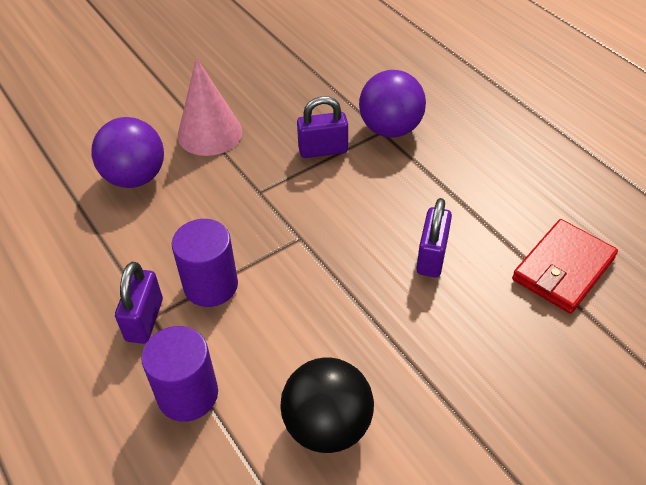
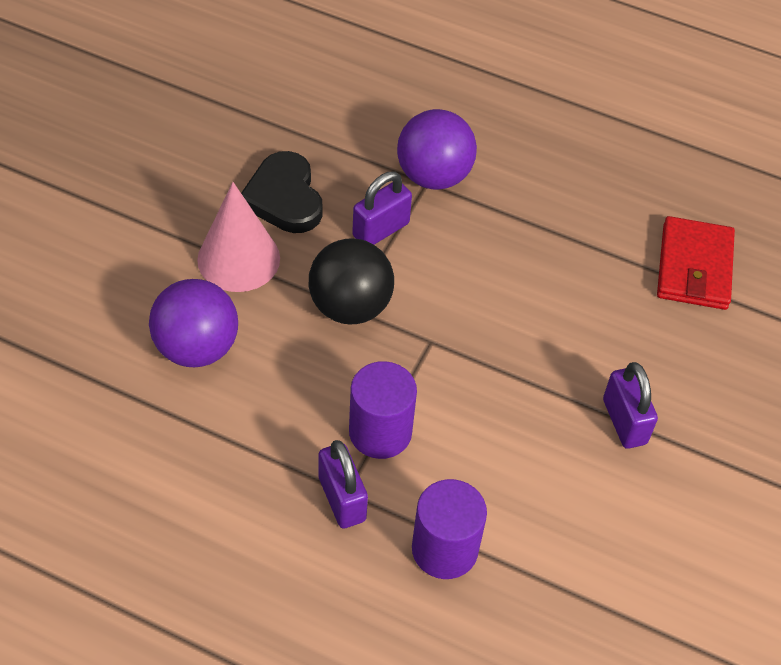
camera: 35 degrees left, 5 degrees up
black ball [281,357,374,453] -> black ball moved to [309,238,394,324]
purple padlock [416,198,452,277] -> purple padlock moved to [603,362,658,449]
none -> black heart [241,151,323,233]

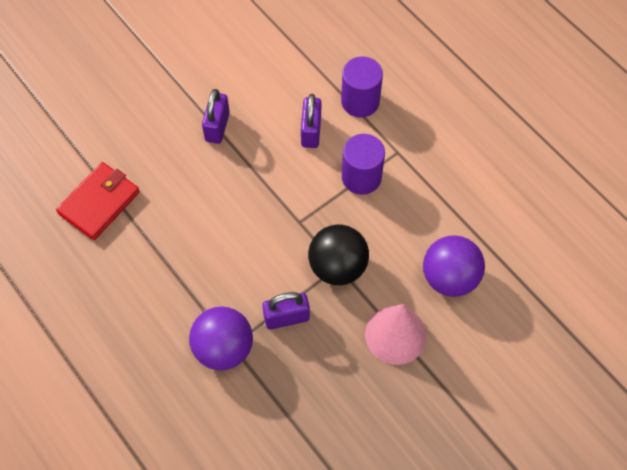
camera: 150 degrees left, 10 degrees up
black heart [241,151,323,233] -> none
purple padlock [318,440,368,529] -> purple padlock moved to [301,94,321,148]

